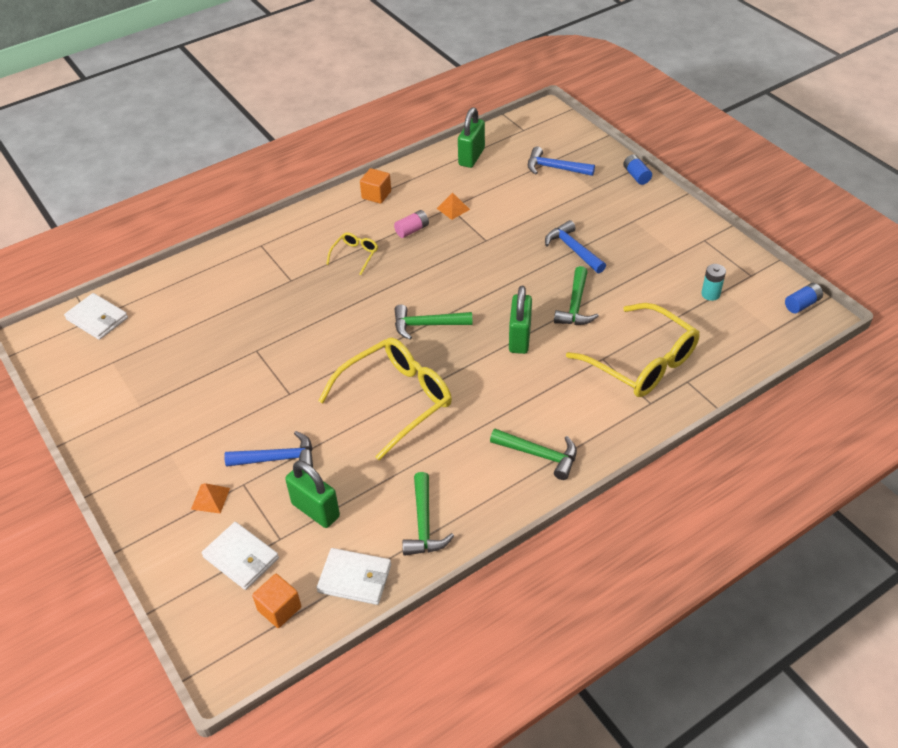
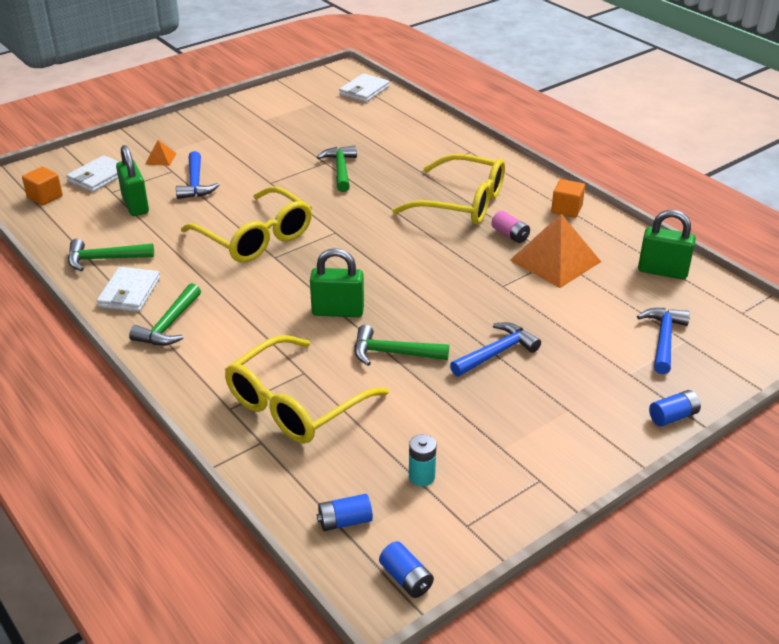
camera: 85 degrees right, 10 degrees down
green padlock [285,460,340,528] -> green padlock turned 60 degrees counterclockwise [116,145,149,216]
white wallet [317,548,391,605] -> white wallet moved to [96,267,160,312]
yellow glasses [326,232,378,275] -> yellow glasses [392,154,505,225], size x2.20
green hammer [395,304,473,340] -> green hammer moved to [317,145,357,192]
orange pyramid [436,193,470,220] -> orange pyramid [510,214,601,288], size x2.23
none -> blue battery [317,494,373,531]

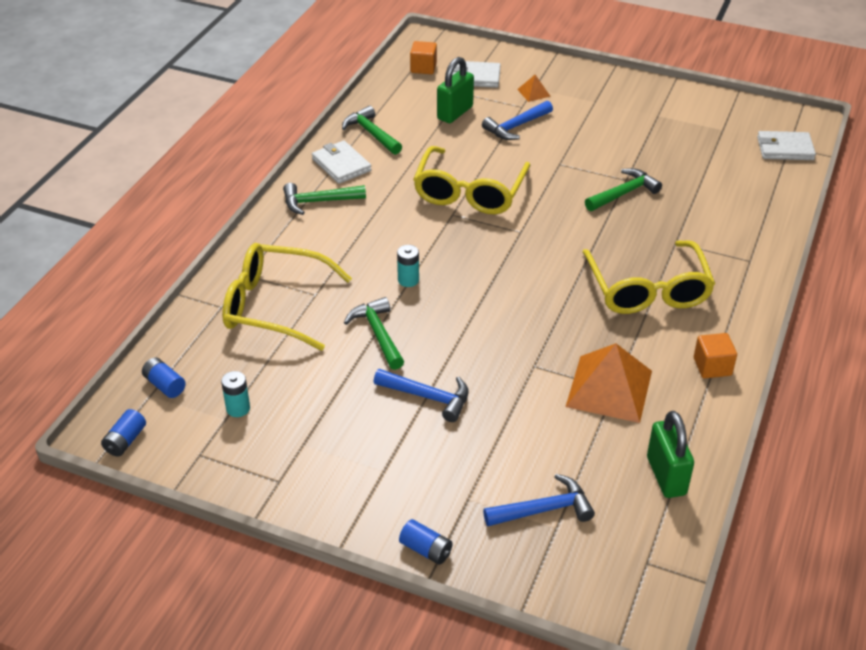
camera: 60 degrees right, 5 degrees up
white wallet [96,267,160,312] -> white wallet turned 75 degrees clockwise [312,140,372,184]
green padlock [310,248,364,317] -> turquoise battery [397,245,419,287]
pink battery [491,211,530,243] -> none

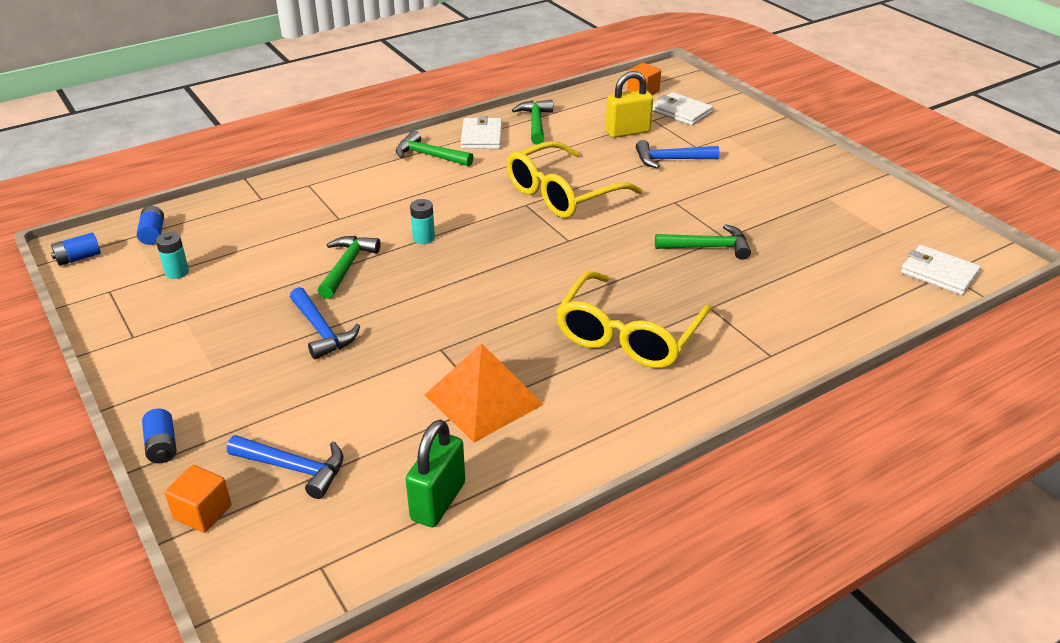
camera: 35 degrees right, 5 degrees down
yellow glasses [222,243,352,351] -> none
green padlock [437,57,474,123] -> yellow padlock [605,71,653,138]
orange pyramid [517,75,551,102] -> none
orange cube [694,333,737,379] -> orange cube moved to [165,465,231,533]

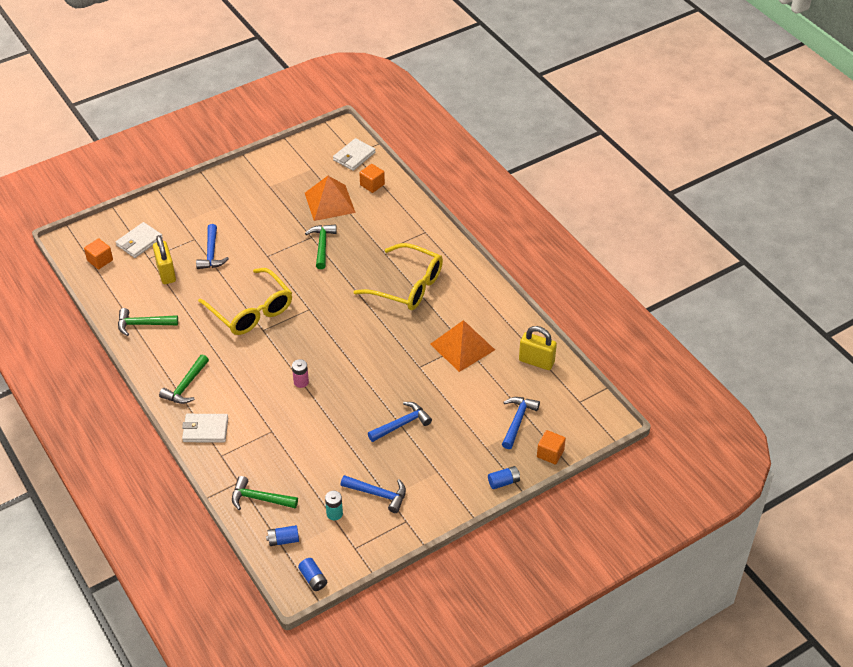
camera: 90 degrees left, 10 degrees up
green hammer [318,236,381,299] -> green hammer moved to [232,476,298,510]
green padlock [405,420,465,527] -> yellow padlock [519,326,557,370]
turquoise battery [410,199,435,244] -> pink battery [292,359,309,388]
white wallet [461,116,502,149] -> white wallet moved to [182,414,228,442]
none -> orange pyramid [305,176,356,221]
none -> blue hammer [341,475,406,513]
none -> orange cube [359,164,385,193]

